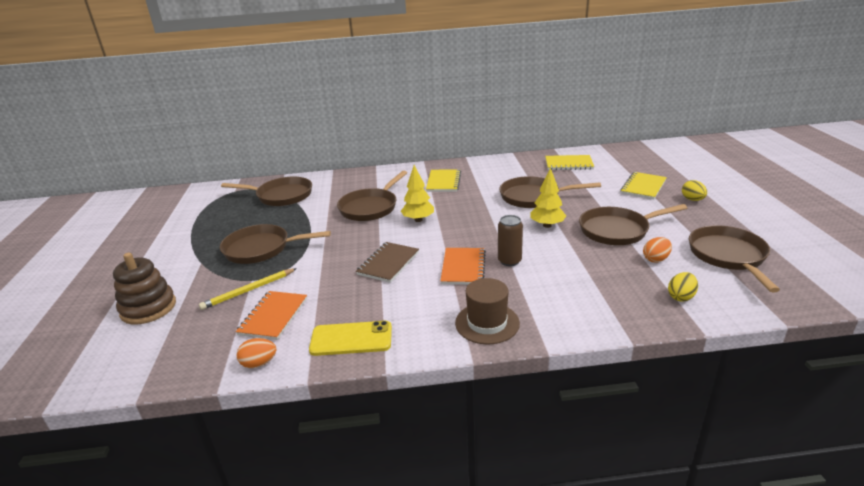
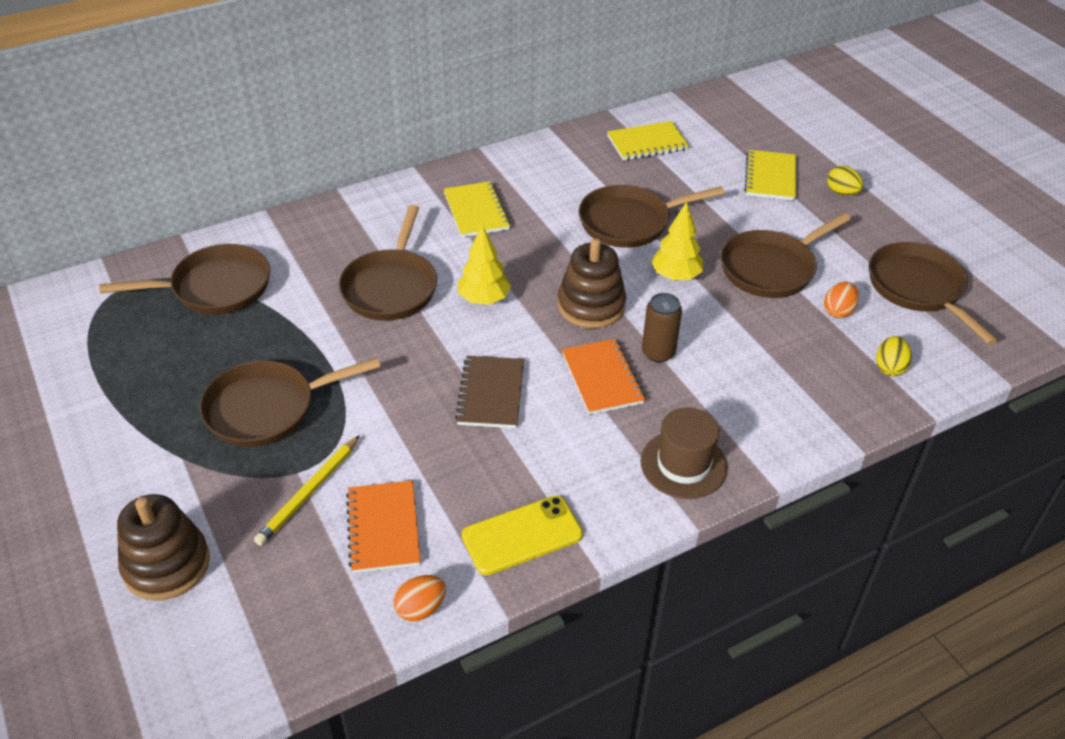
camera: 25 degrees left, 15 degrees up
none -> brown stacking toy [558,239,626,328]

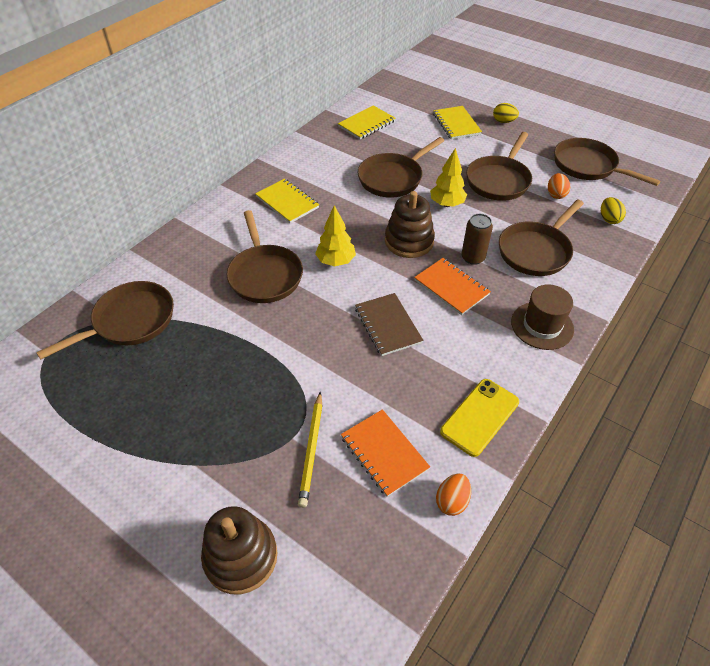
camera: 25 degrees left, 5 degrees up
brown pan [199,357,381,447] -> brown pan moved to [499,199,584,276]

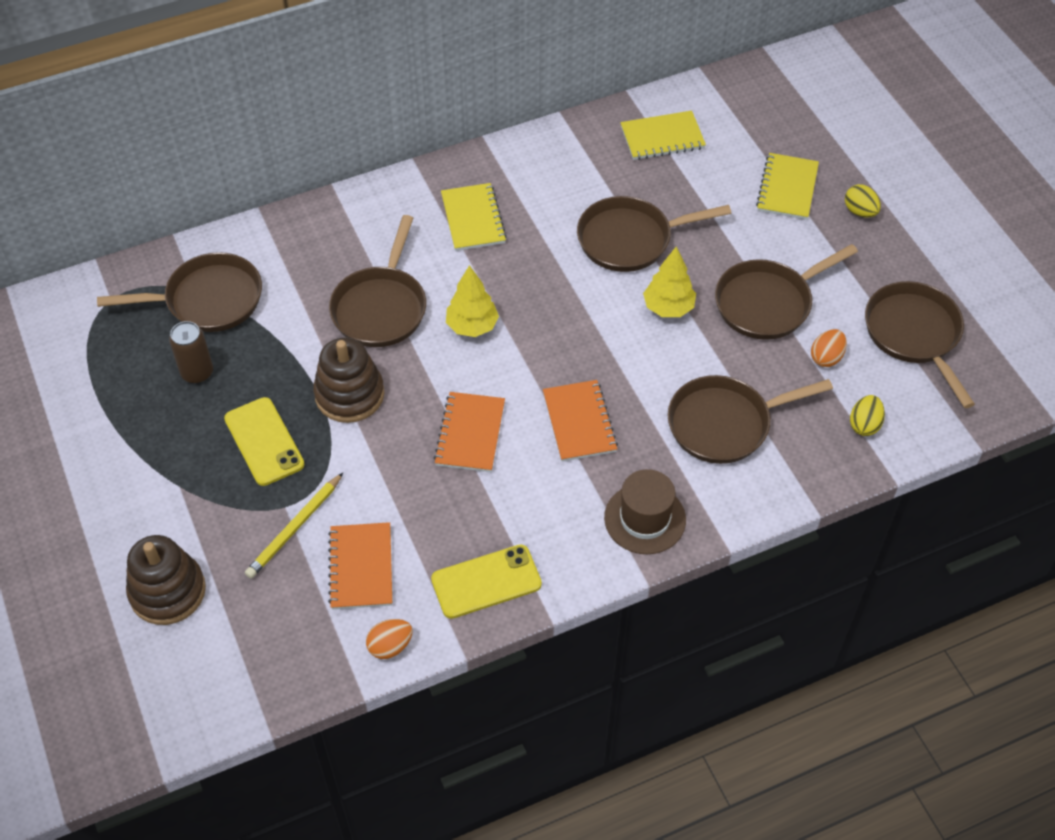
camera: 30 degrees right, 5 degrees up
brown notebook [355,293,423,356] -> orange notebook [434,392,505,472]
brown stacking toy [385,191,435,258] -> brown stacking toy moved to [313,337,384,423]
brown can [461,214,493,265] -> brown can moved to [169,321,213,383]
none -> yellow phone [224,397,304,486]

